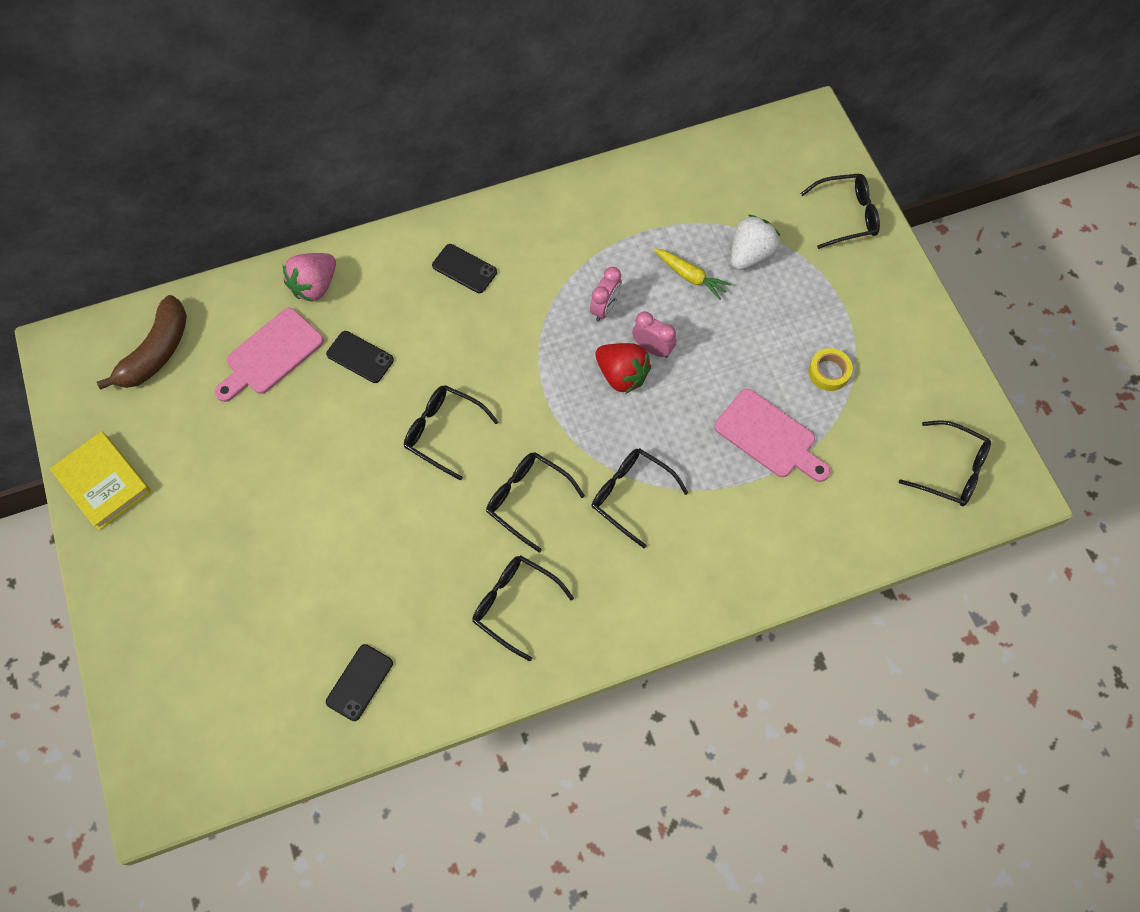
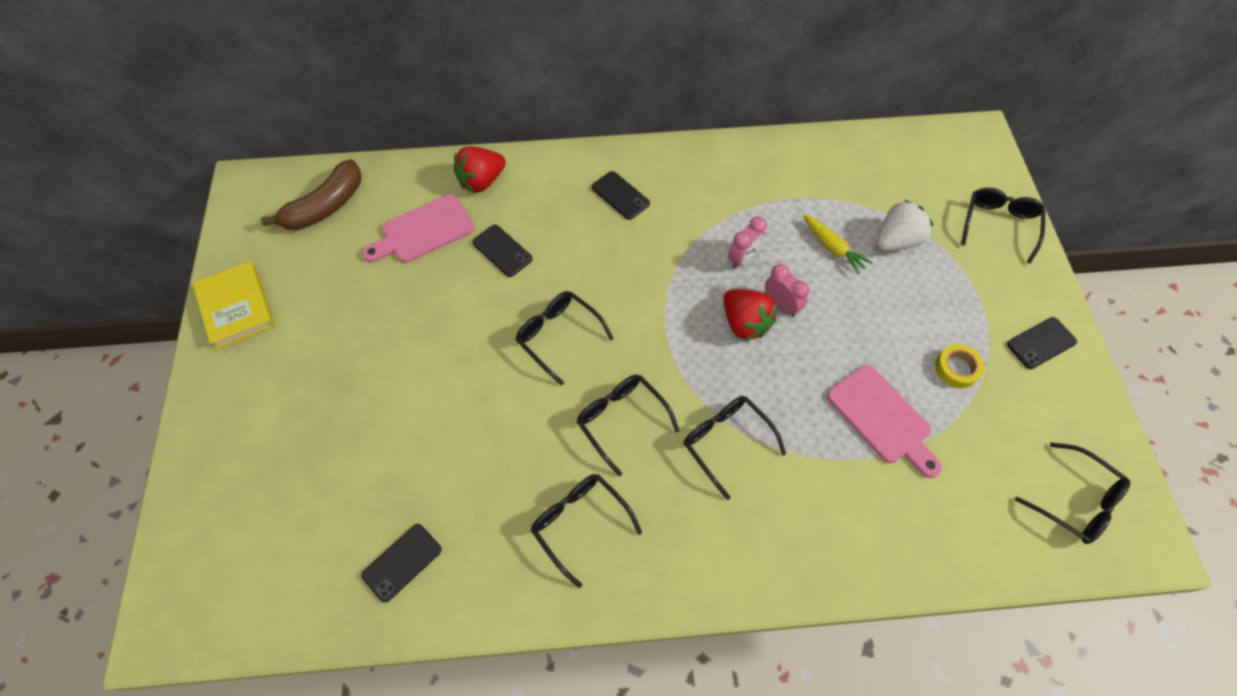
camera: 15 degrees right, 5 degrees down
pink strawberry [283,253,336,302] -> red strawberry [454,146,506,193]
black glasses [800,173,880,249] -> black glasses turned 75 degrees counterclockwise [961,188,1045,264]
none -> black phone [1007,317,1077,369]

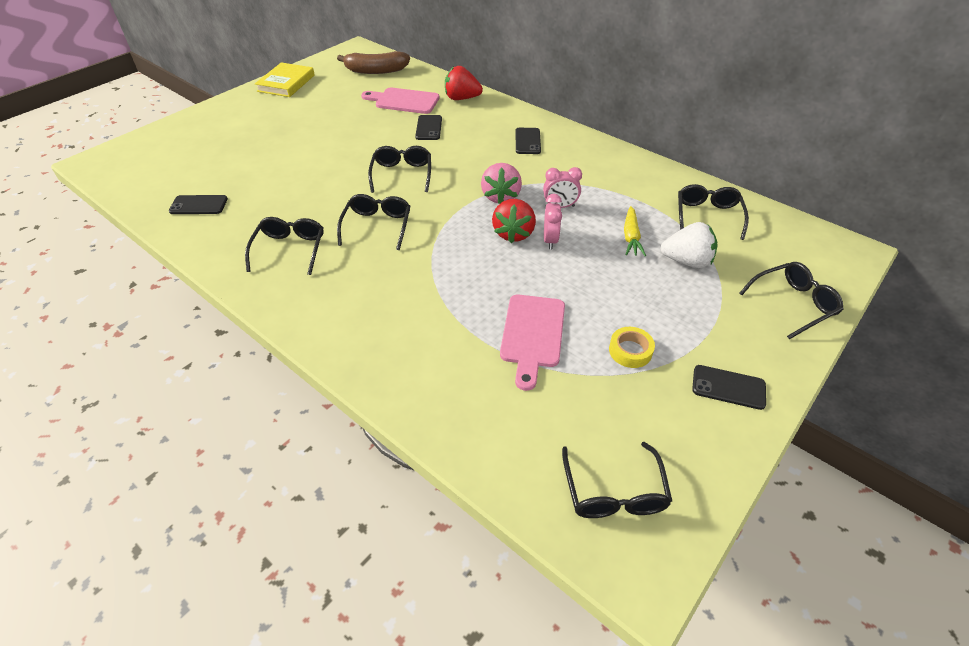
camera: 45 degrees right, 15 degrees down
black glasses [684,396,786,500] -> black glasses moved to [678,184,749,240]
none -> pink strawberry [481,163,522,204]

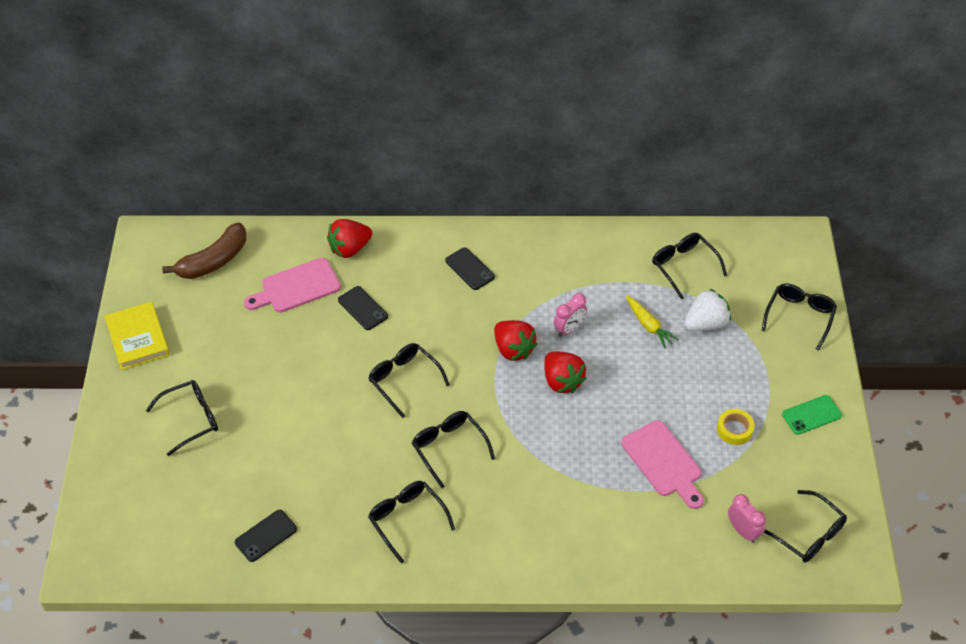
camera: 40 degrees left, 5 degrees up
pink strawberry [481,163,522,204] -> red strawberry [494,320,537,361]
pink clock [544,194,562,249] -> pink clock moved to [728,494,766,543]
black phone [692,365,766,410] -> green phone [782,395,842,435]
none -> black glasses [146,380,218,456]

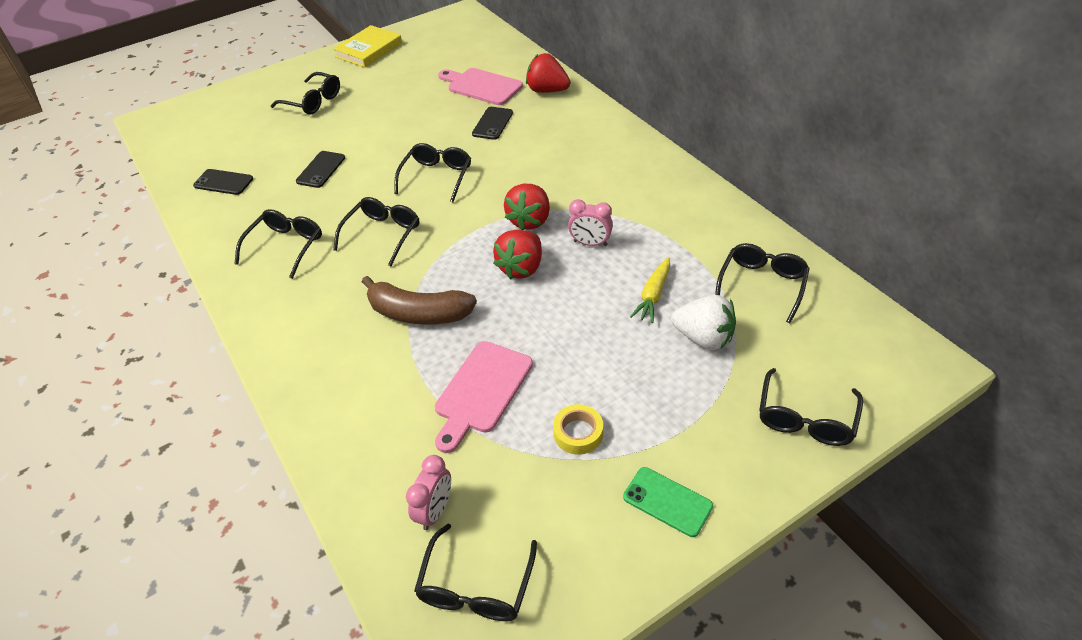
camera: 60 degrees right, 5 degrees down
brown banana [162,222,246,279] -> brown banana moved to [362,276,477,325]
black phone [445,247,495,290] -> black phone moved to [296,151,345,188]
black glasses [761,283,837,351] -> black glasses turned 120 degrees clockwise [759,368,863,446]

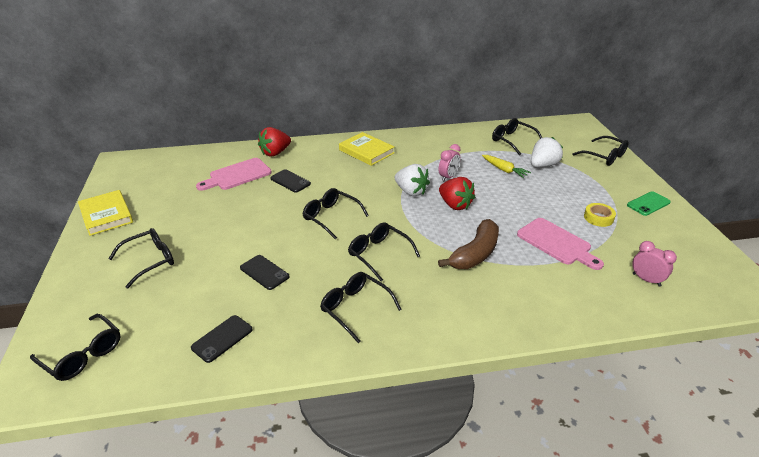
camera: 70 degrees left, 10 degrees down
black glasses [414,524,537,621] -> black glasses moved to [30,314,121,381]
red strawberry [504,184,550,230] -> white strawberry [395,164,430,196]
none -> yellow book [339,132,395,166]

